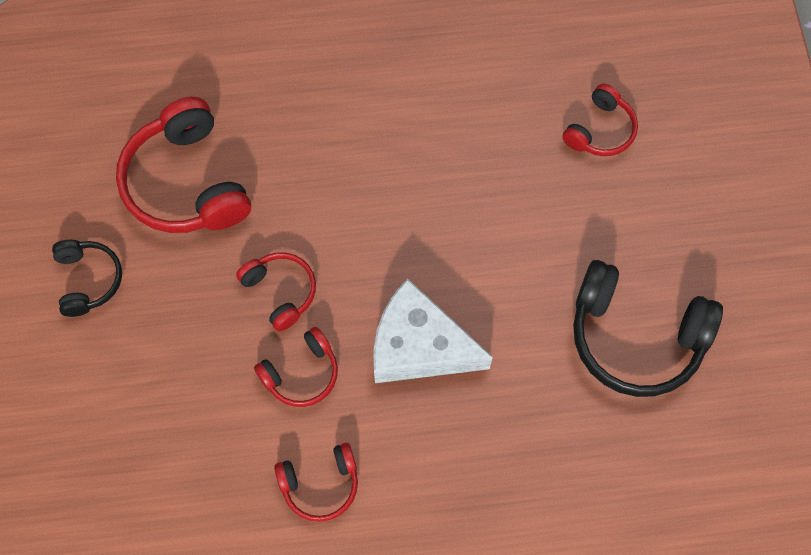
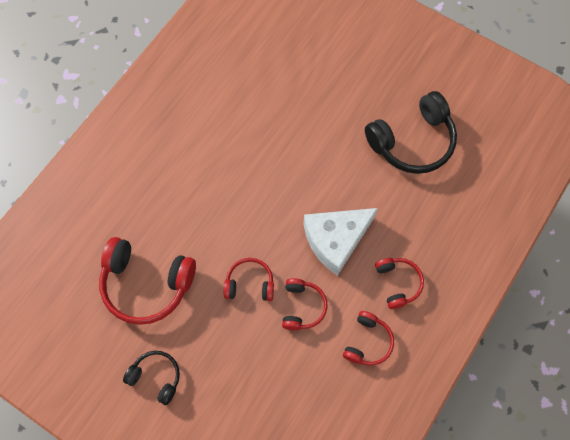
camera: 50 degrees left, 0 degrees up
red headphones [562,83,638,156] -> red headphones moved to [375,258,424,309]

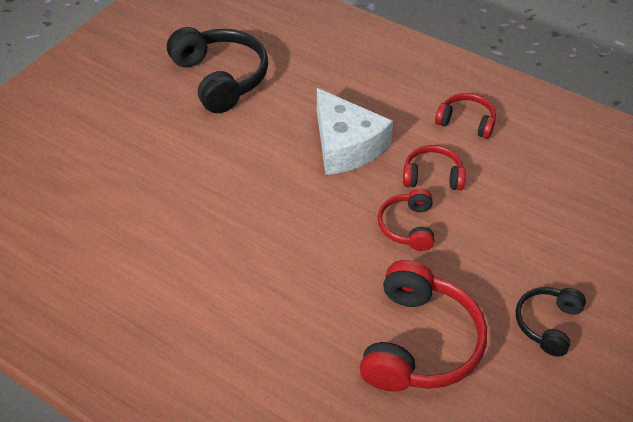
camera: 90 degrees left, 20 degrees down
red headphones [375,258,424,309] -> none

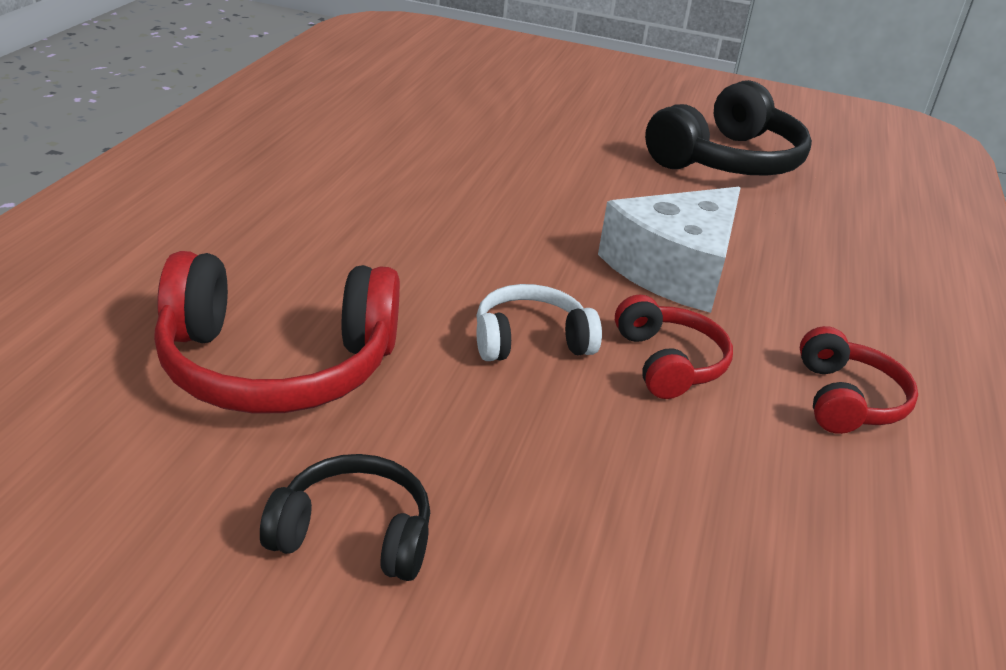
camera: 70 degrees right, 15 degrees down
red headphones [377,189,434,251] -> white headphones [476,284,602,361]

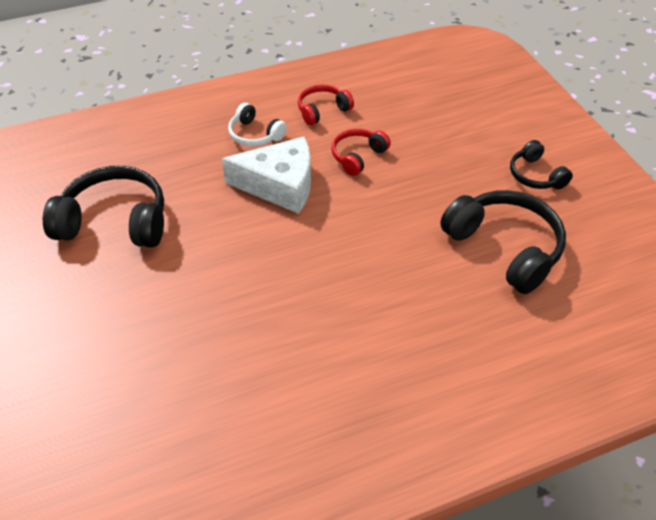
camera: 125 degrees left, 15 degrees up
red headphones [154,251,400,414] -> black headphones [440,190,566,294]
white headphones [476,284,602,361] -> white headphones moved to [228,103,287,146]

